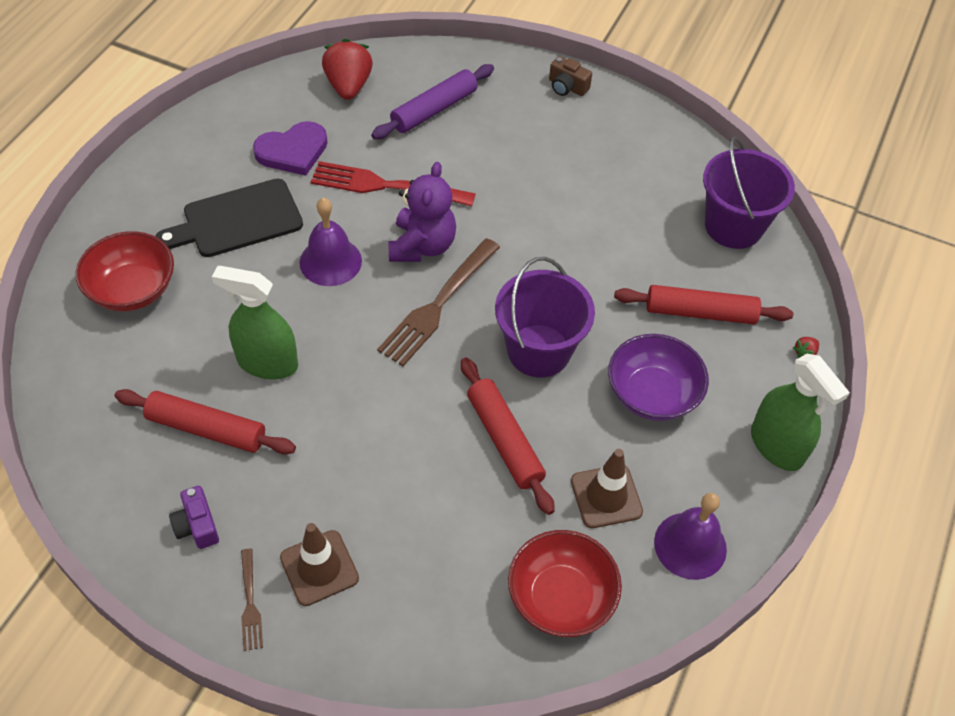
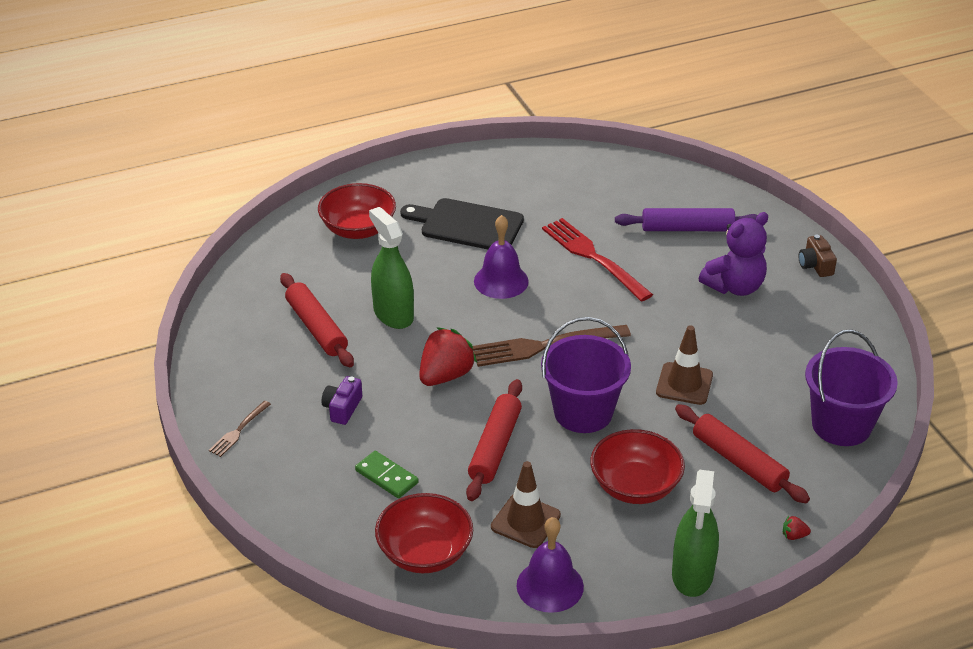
camera: 45 degrees right, 15 degrees down
purple camera [169,486,219,549] -> purple camera moved to [321,376,362,425]
purple heart [253,121,328,176] -> none
brown traffic cone [280,523,359,606] -> brown traffic cone moved to [656,325,713,405]
red strawberry [322,39,373,100] -> red strawberry moved to [419,327,477,386]
purple teddy bear [389,162,456,262] -> purple teddy bear moved to [699,212,768,296]
purple bowl [608,334,709,421] -> red bowl [590,429,685,504]
none -> green domino [355,451,419,498]

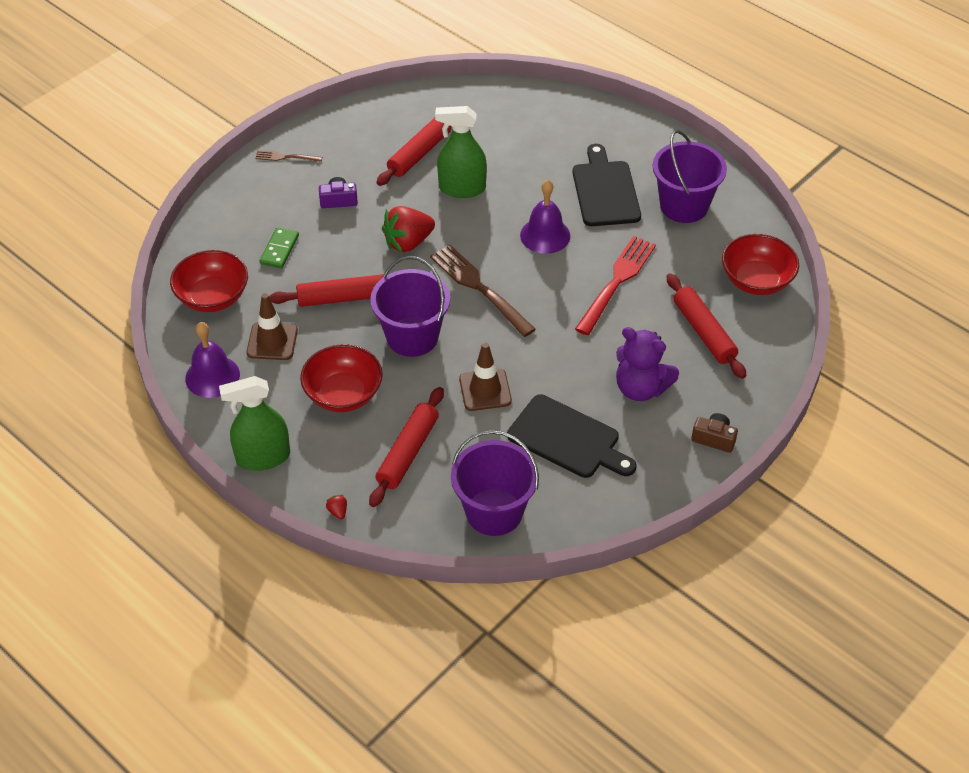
camera: 65 degrees right, 10 degrees up
red bowl [318,183,396,239] -> red bowl moved to [722,234,799,295]
green spray bottle [369,207,414,329] -> green spray bottle turned 120 degrees counterclockwise [435,106,487,198]
red strawberry [419,327,477,386] -> red strawberry turned 135 degrees clockwise [382,206,435,252]
purple rolling pin [615,208,758,231] -> red rolling pin [667,273,746,379]
brown camera [799,235,837,277] -> brown camera turned 60 degrees clockwise [691,413,738,453]
none -> black cutting board [507,394,637,478]
none -> purple bucket [653,130,727,223]

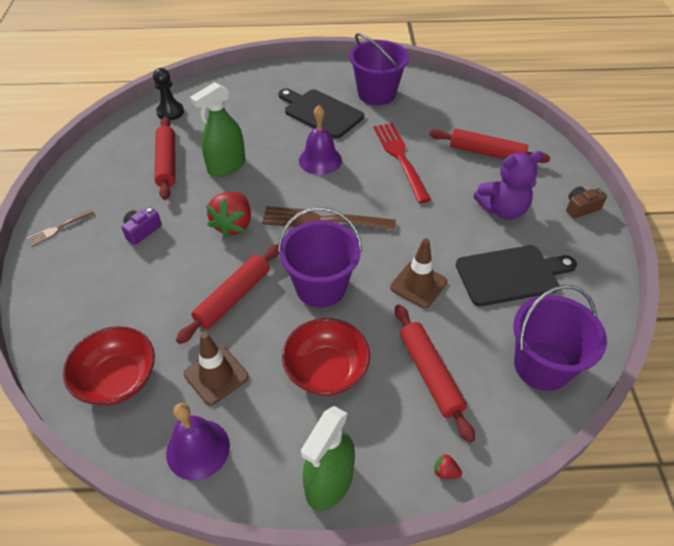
camera: 45 degrees left, 0 degrees up
green domino [260,227,299,268] -> none
red bowl [722,234,799,295] -> none
none -> black pawn [153,68,184,120]

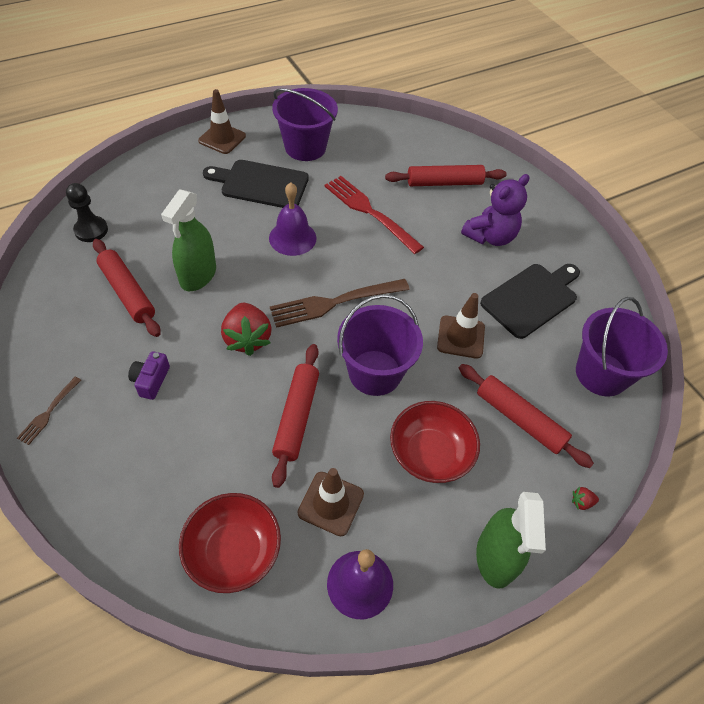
camera: 30 degrees left, 5 degrees up
brown camera [566,186,607,219] -> none
none -> brown traffic cone [198,89,246,154]

